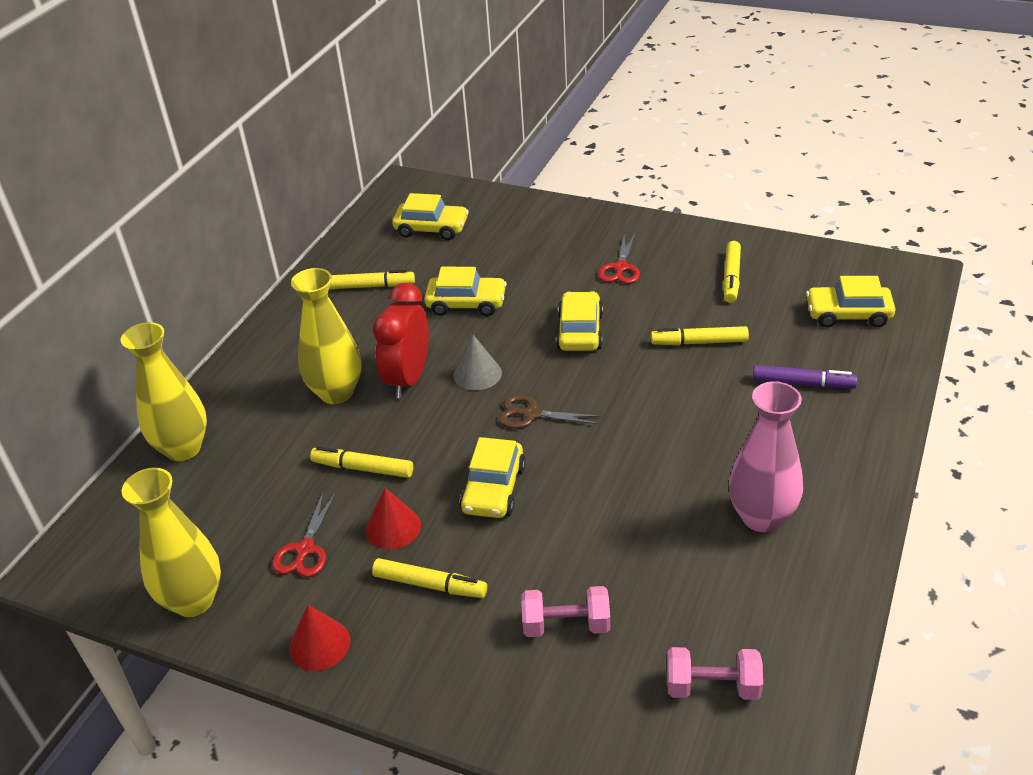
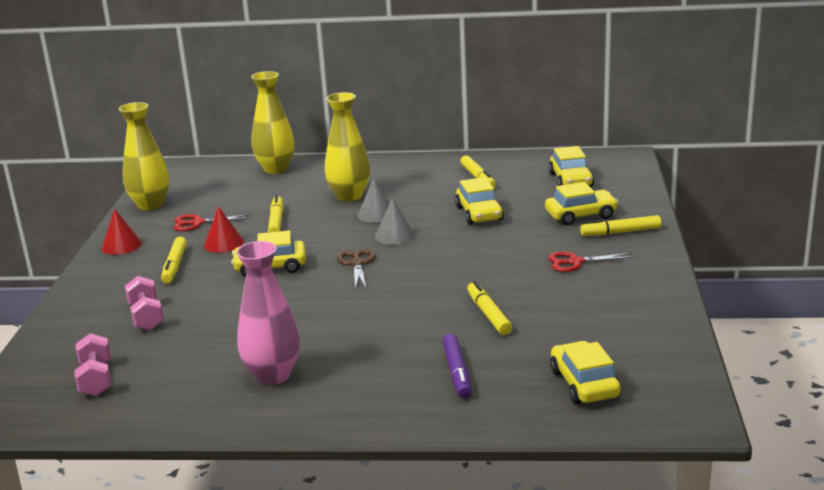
camera: 70 degrees right, 15 degrees down
red clock [373,283,429,398] -> grey cone [358,178,390,223]
yellow car [556,291,603,351] -> yellow car moved to [545,182,618,225]
yellow marker [723,241,741,303] -> yellow marker moved to [580,215,661,236]

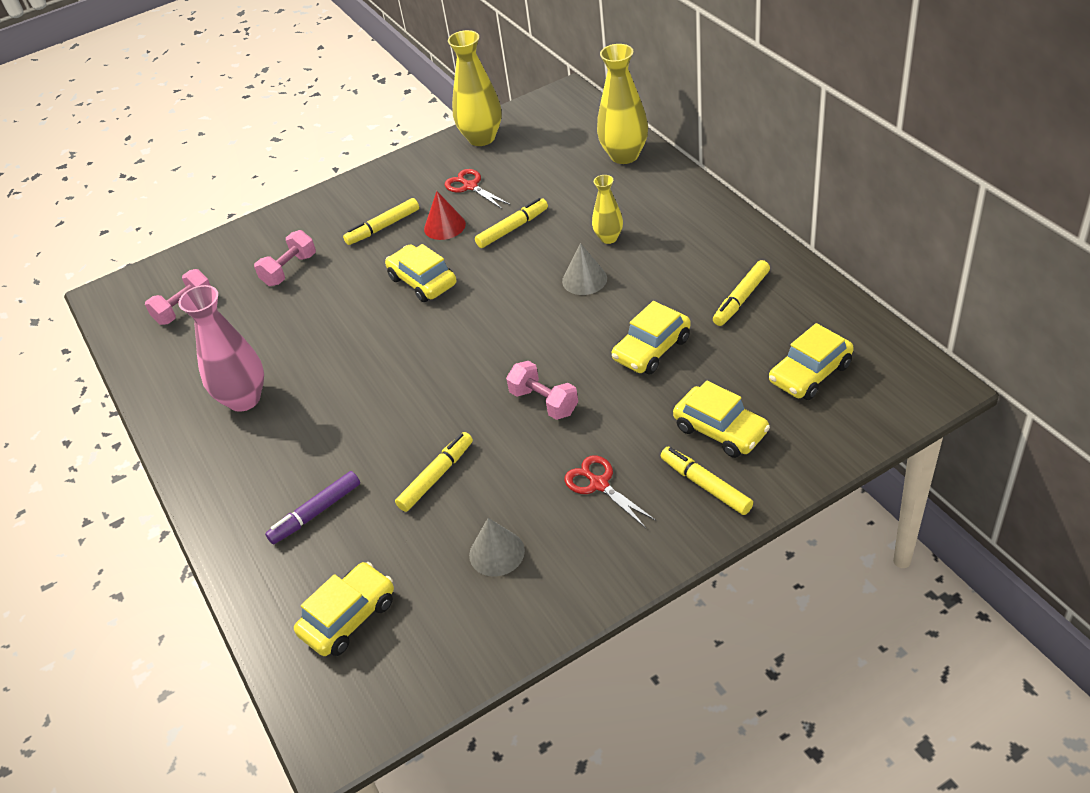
camera: 60 degrees right, 20 degrees up
red cone [102,209,142,255] -> none
yellow vase [324,92,370,201] -> yellow vase [592,175,623,244], size x0.57
brown scissors [337,249,376,289] -> none
grey cone [375,198,415,245] -> grey cone moved to [469,518,525,577]
none -> pink dumbbell [506,361,578,420]

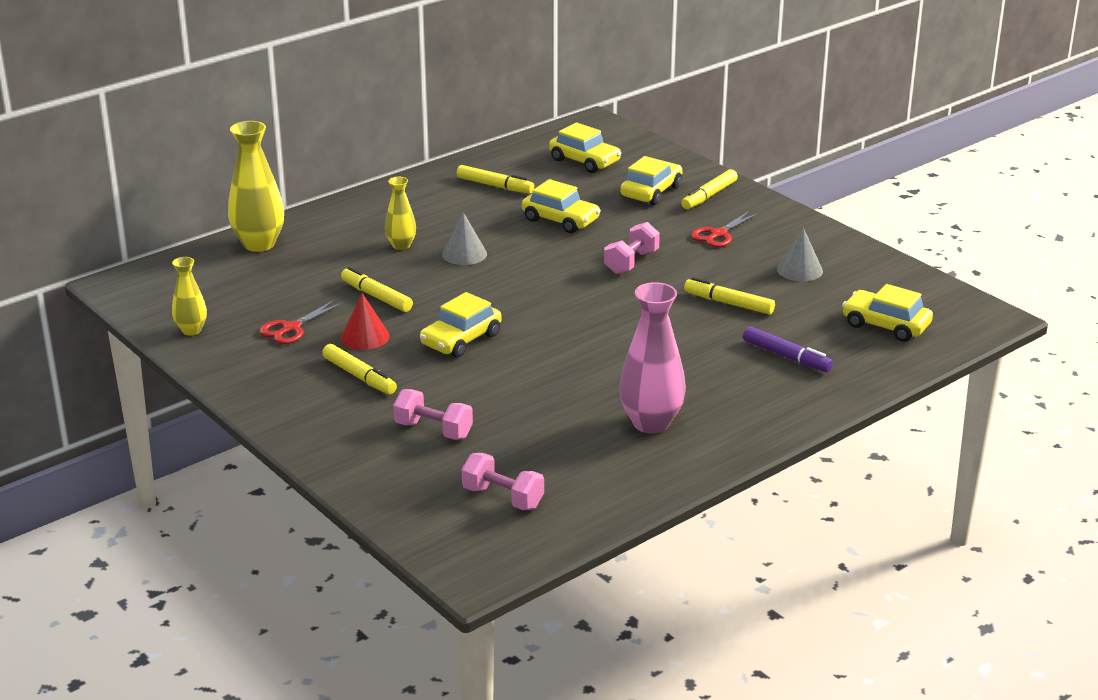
camera: 105 degrees left, 15 degrees down
yellow vase [448,30,502,146] -> yellow vase [172,257,207,336], size x0.57

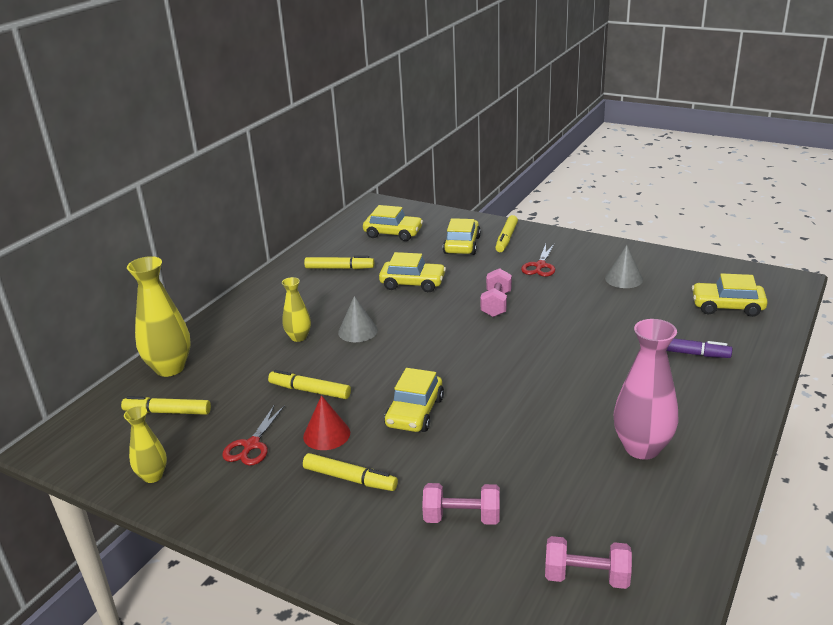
camera: 20 degrees left, 0 degrees up
yellow marker [684,277,775,315] -> yellow marker moved to [121,396,211,415]

